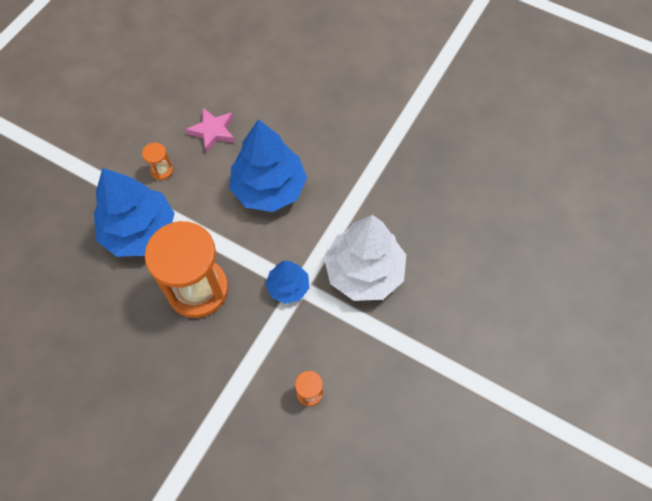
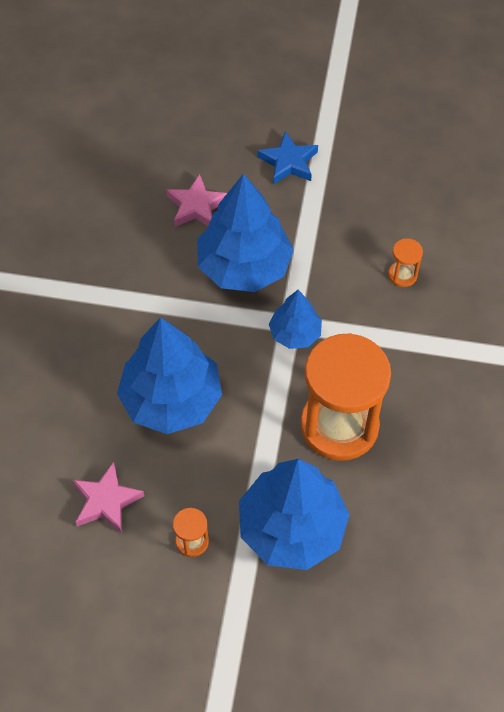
camera: 110 degrees left, 5 degrees down
white tree [324,215,406,301] -> blue tree [197,174,294,292]
none -> pink star [166,174,227,227]
none -> blue star [257,131,318,184]

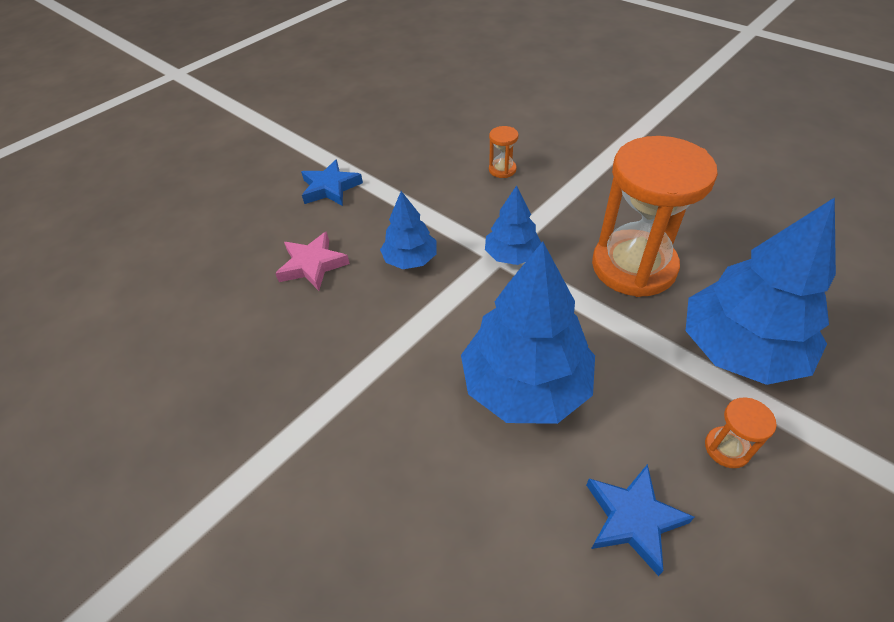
camera: 55 degrees left, 10 degrees down
pink star [72,462,144,534] -> blue star [586,464,695,576]
blue tree [197,174,294,292] -> blue tree [380,191,437,269], size x0.53

